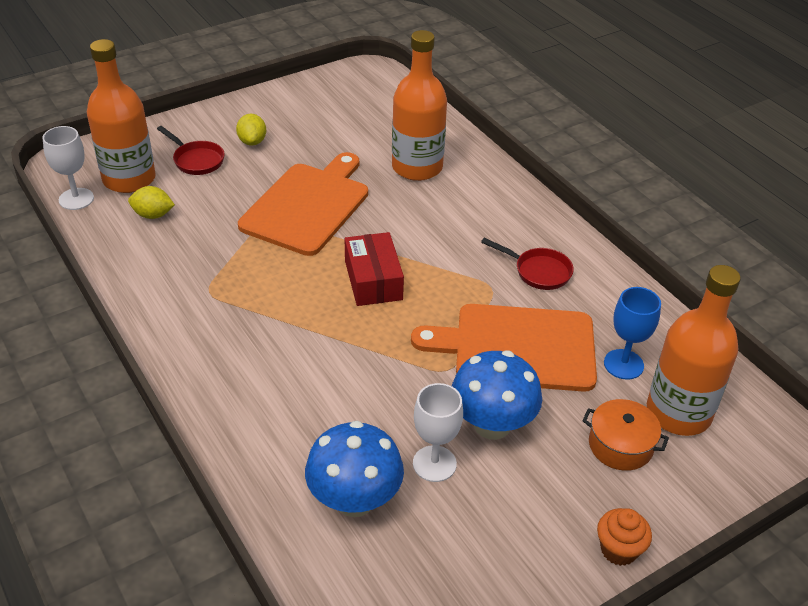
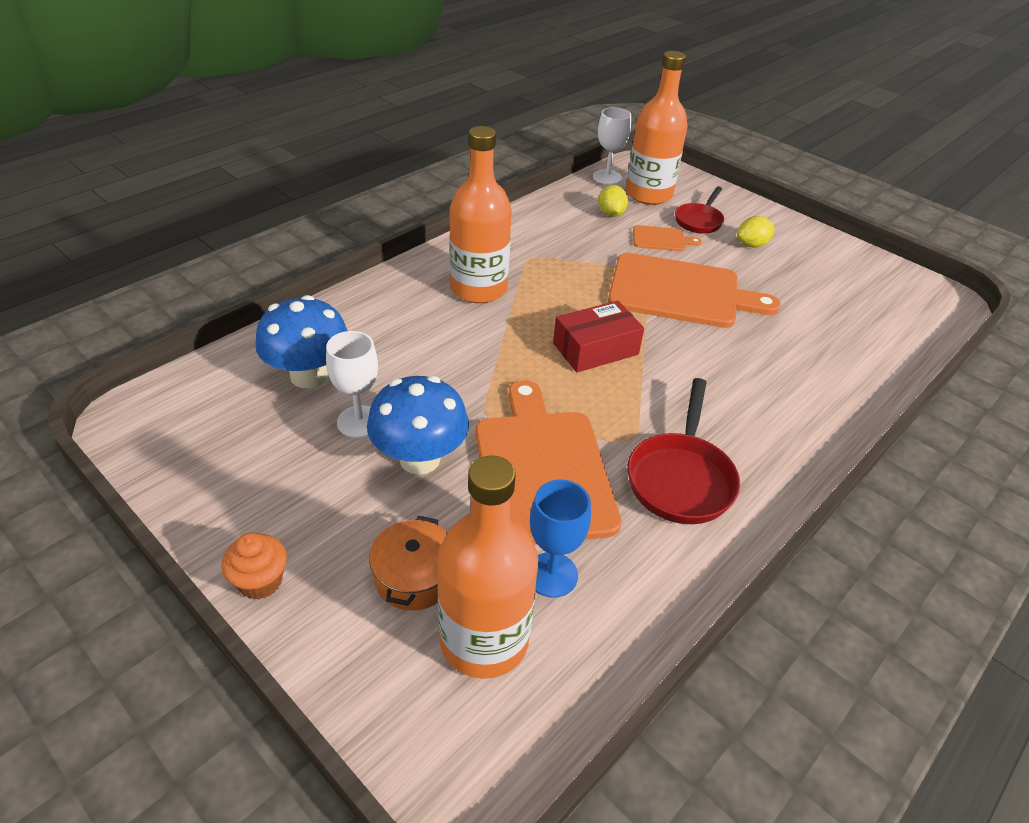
camera: 75 degrees right, 0 degrees up
orange bottle [392,30,447,181] -> orange bottle moved to [449,126,512,303]
red pan [481,238,574,290] -> red pan [627,378,740,524], size x1.53
none -> orange cutting board [633,225,702,251]

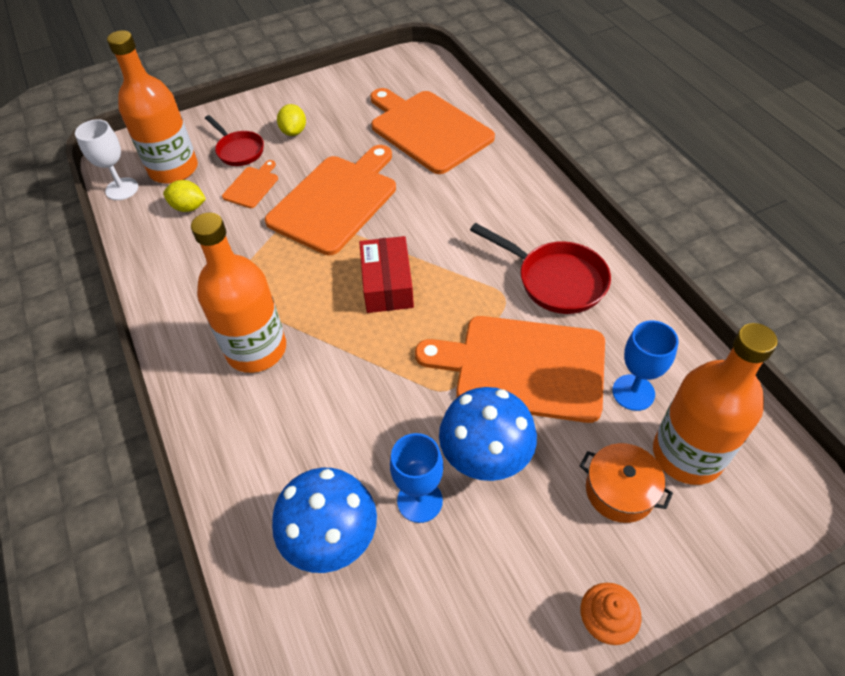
camera: 65 degrees left, 10 degrees up
white goblet [326,331,378,438] -> blue goblet [390,433,443,523]
none -> orange cutting board [370,88,495,174]

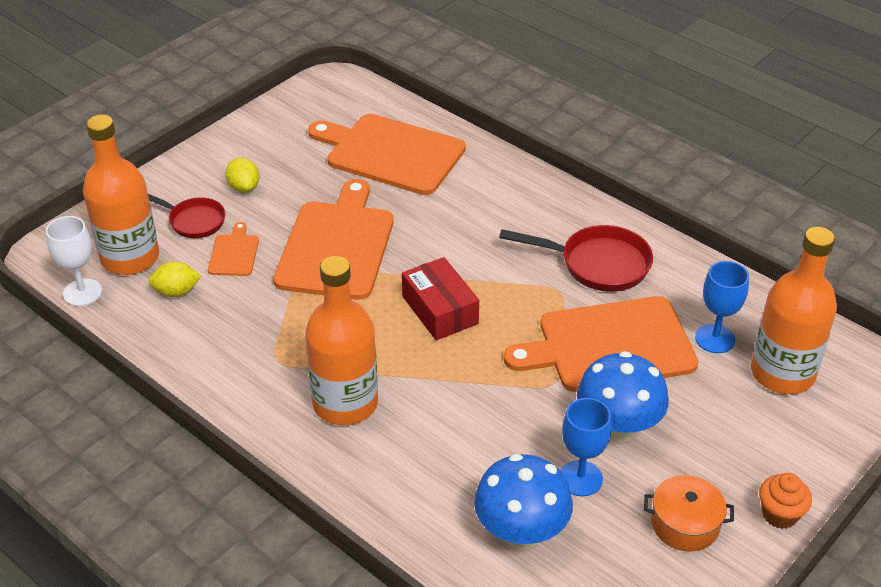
camera: 25 degrees left, 10 degrees down
orange pot [580,443,673,523] -> orange pot moved to [644,475,734,551]

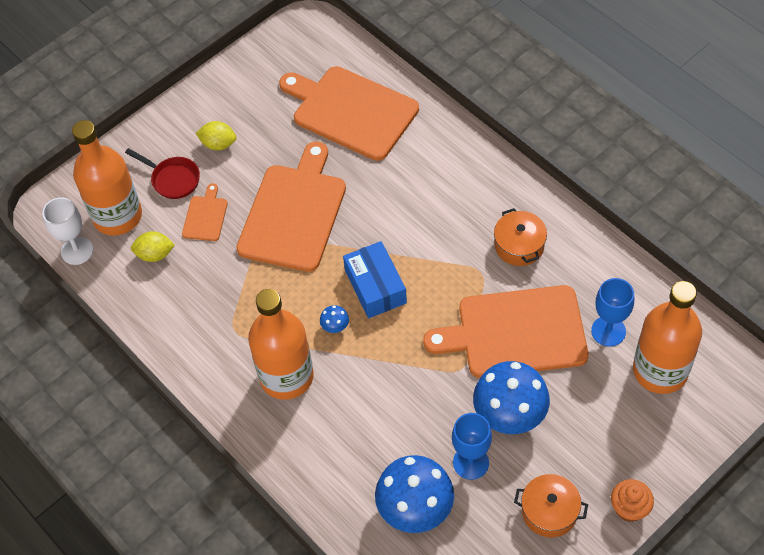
camera: 10 degrees right, 15 degrees up
yellow lemon [226,158,259,193] -> yellow lemon turned 60 degrees counterclockwise [196,121,237,151]
red box [402,257,479,340] -> blue box [343,241,407,318]
red pan [499,225,653,292] -> orange pot [494,208,547,266]
none -> blue mushroom [320,305,349,333]

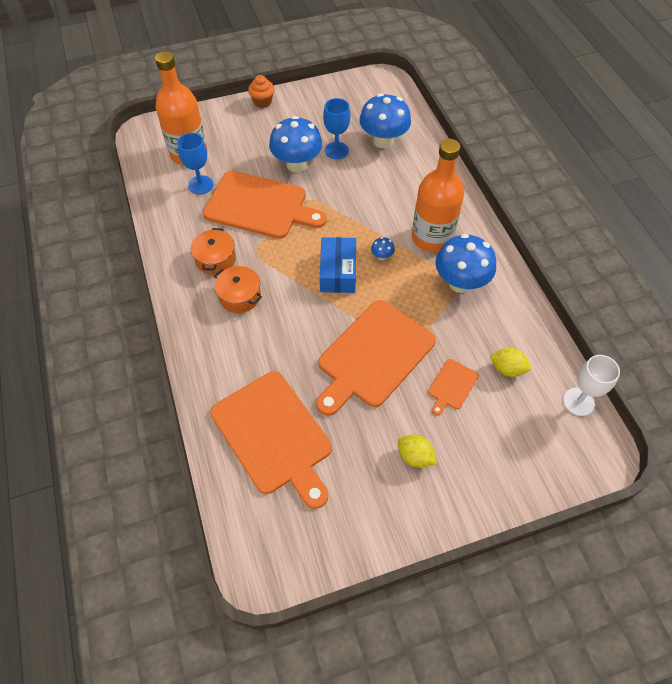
camera: 160 degrees left, 0 degrees up
orange bottle [72,120,142,236] -> none
red pan [125,148,200,199] -> none
orange pot [514,474,588,538] -> orange pot moved to [214,266,262,313]
none -> blue mushroom [435,234,496,293]

